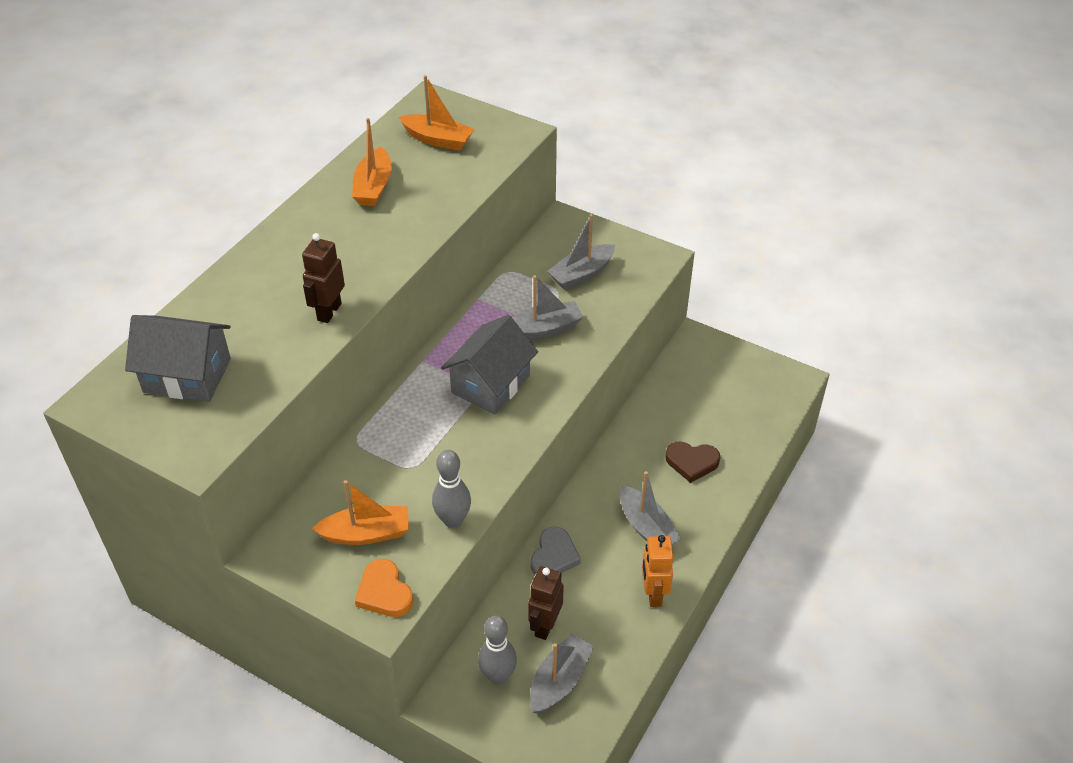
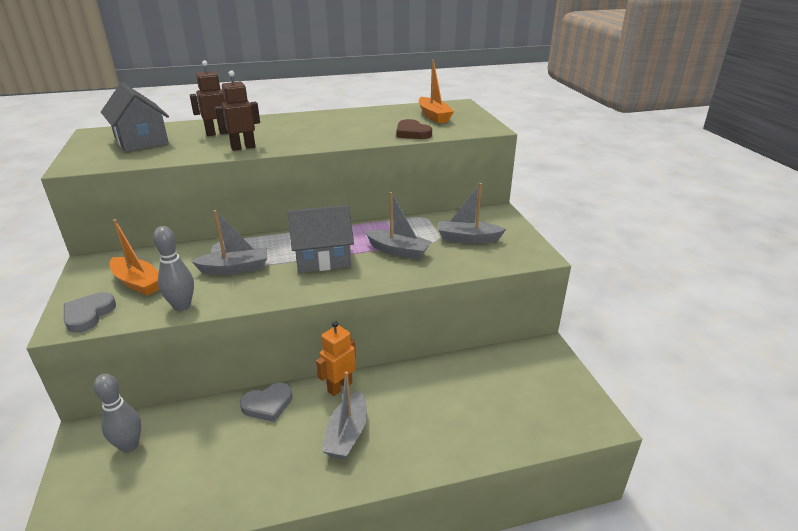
camera: 45 degrees right, 15 degrees down
orange boat [352,118,392,206] -> none
orange heart [355,559,413,617] -> grey heart [64,292,116,333]
brown robot [528,566,564,640] -> brown robot moved to [190,60,228,136]
grey boat [530,633,594,714] -> grey boat moved to [191,210,267,275]
orange robot [642,535,674,607] -> orange robot moved to [316,321,356,396]
brown heart [665,442,720,483] -> brown heart moved to [396,119,432,139]

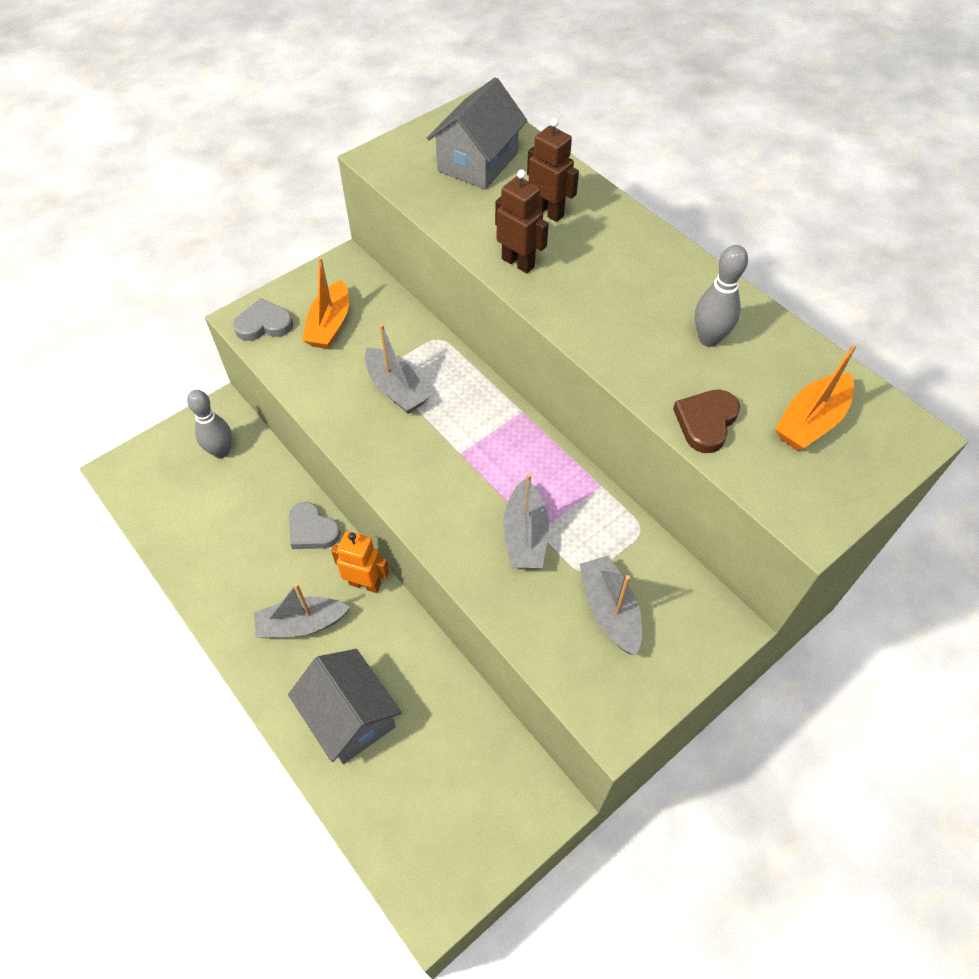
camera: 65 degrees right, 25 degrees up
grey bowling pin [153,226,194,311] -> grey bowling pin moved to [695,245,748,347]
grey house [287,205,354,273] -> grey house moved to [288,649,402,764]

